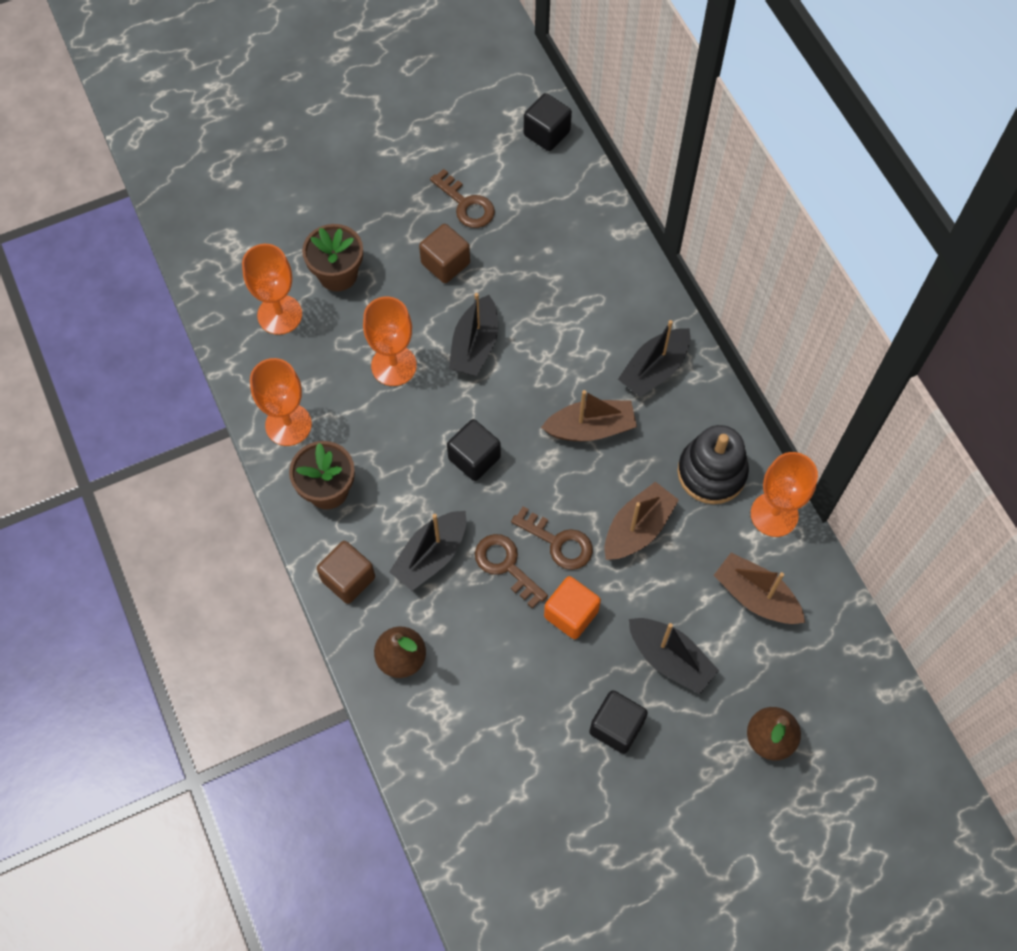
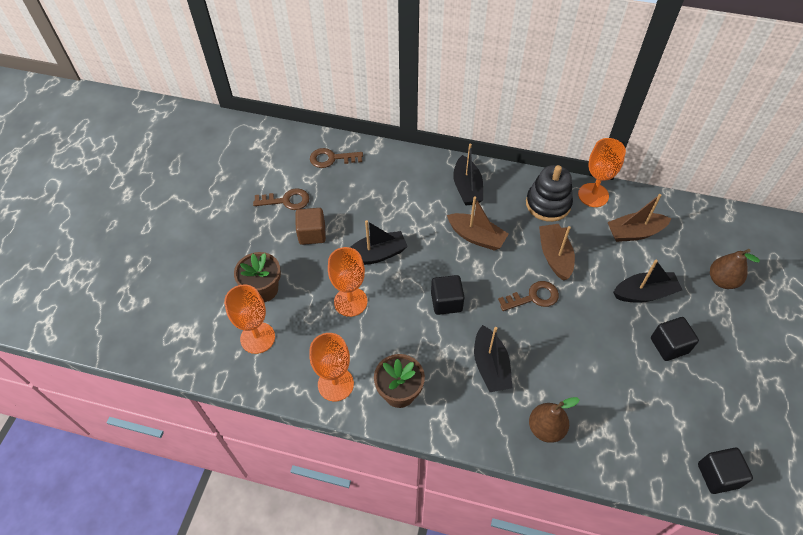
camera: 50 degrees left, 10 degrees down
brown cube [317,541,375,604] -> none
black boat [449,293,498,376] -> black boat turned 75 degrees counterclockwise [350,220,408,265]
brown key [475,534,548,609] -> brown key moved to [310,148,363,168]
black cube [524,93,572,151] -> black cube moved to [698,448,753,494]
brown boat [541,390,637,441] -> brown boat turned 90 degrees clockwise [447,196,509,251]
orange cube [544,576,601,639] -> none

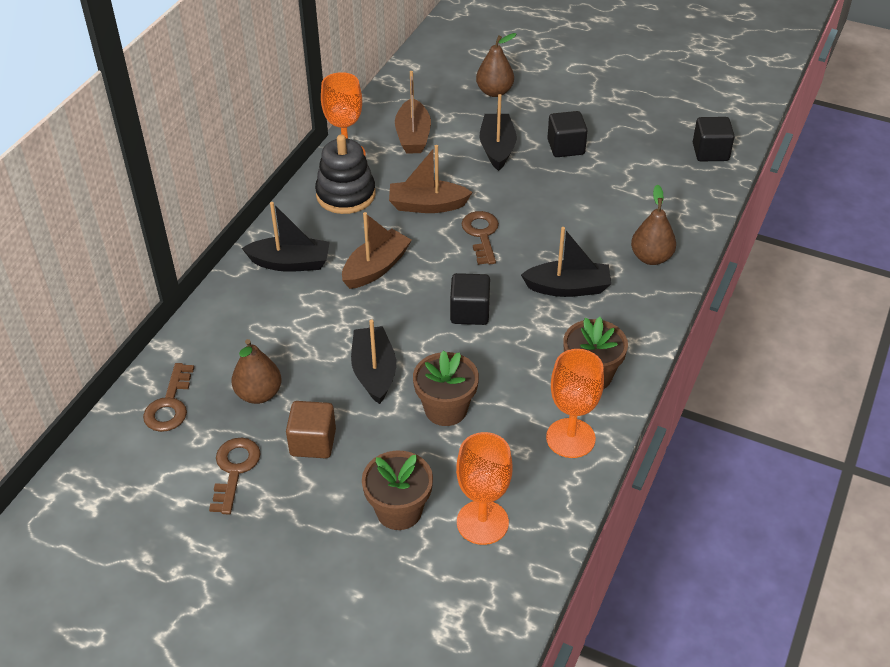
camera: 80 degrees left, 10 degrees down
orange goblet [328,247,367,317] -> brown flower pot [413,350,479,426]
none -> brown pear [232,339,282,404]

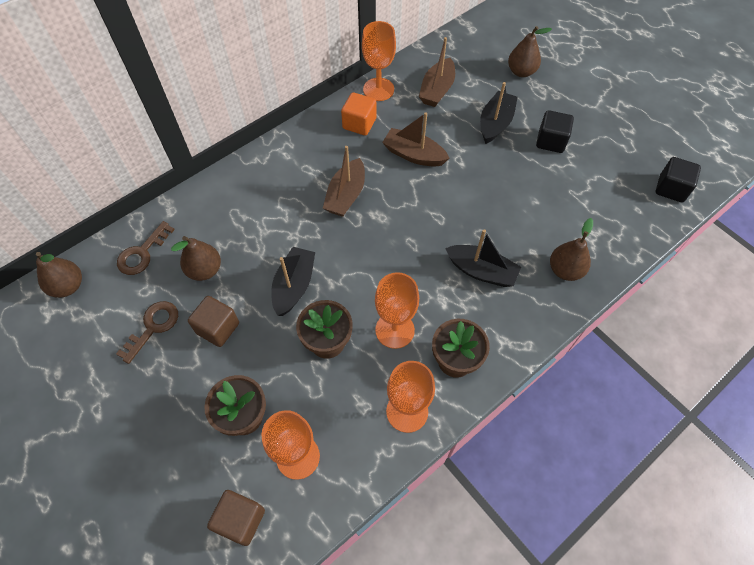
camera: 25 degrees right, 15 degrees up
black boat [242,202,330,272] -> none
black stacking toy [315,134,376,214] -> orange cube [341,92,376,136]
brown boat [342,212,412,289] -> brown boat turned 135 degrees clockwise [323,146,365,217]
black cube [450,273,490,325] -> none
brown key [462,211,499,265] -> none
none -> brown pear [36,252,82,298]
none -> brown cube [207,490,265,546]
none -> orange goblet [375,272,419,349]

